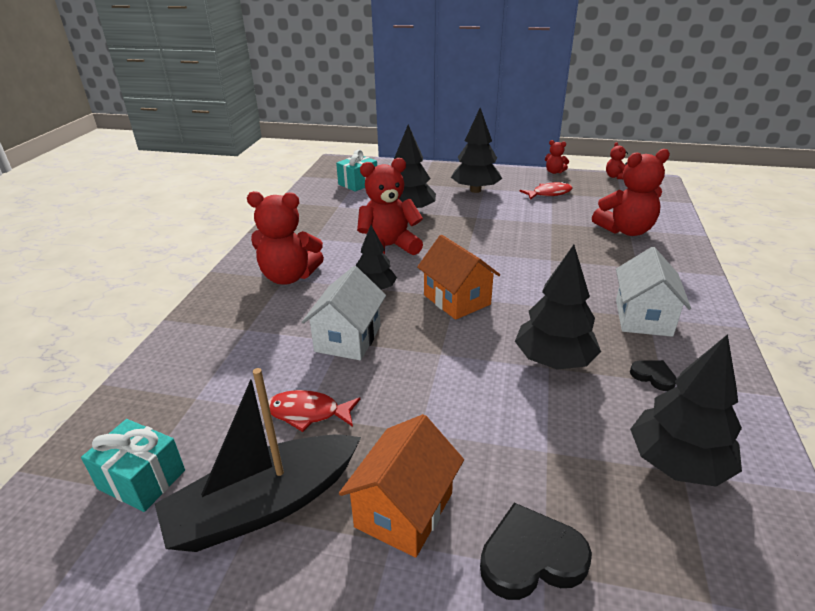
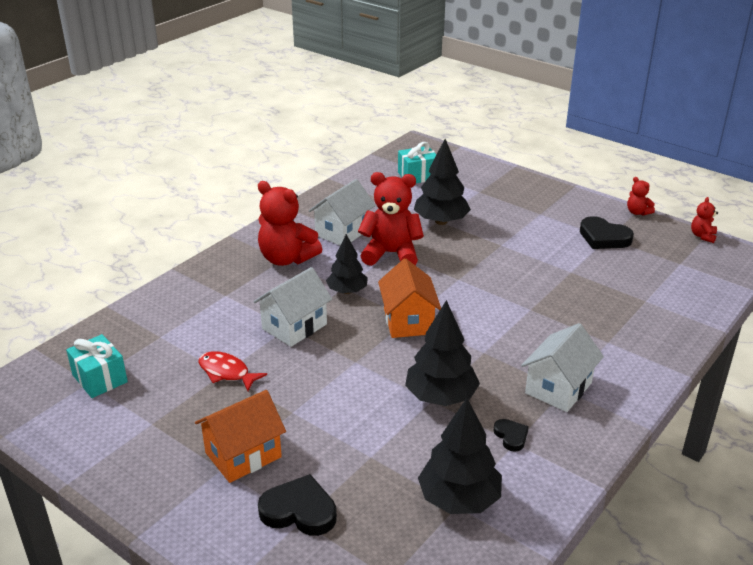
camera: 25 degrees right, 0 degrees up
black boat [155,368,361,552] -> none
black tree [451,108,502,193] -> none
red fish [520,182,573,200] -> black heart [580,216,634,249]
red teddy bear [592,149,670,236] -> none
none -> white house [309,179,376,245]

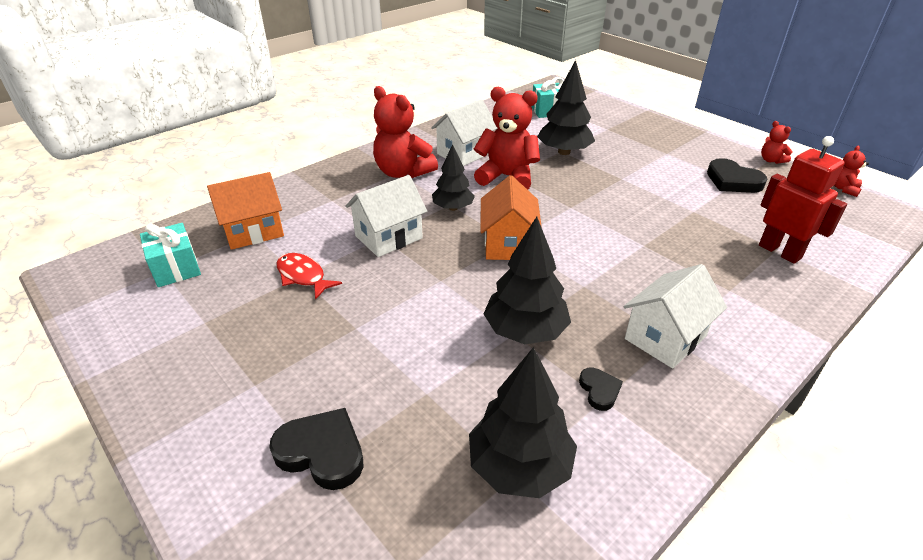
camera: 10 degrees right, 5 degrees up
orange house [195,390,286,483] -> orange house moved to [207,172,284,250]
none -> red robot [759,136,847,264]

